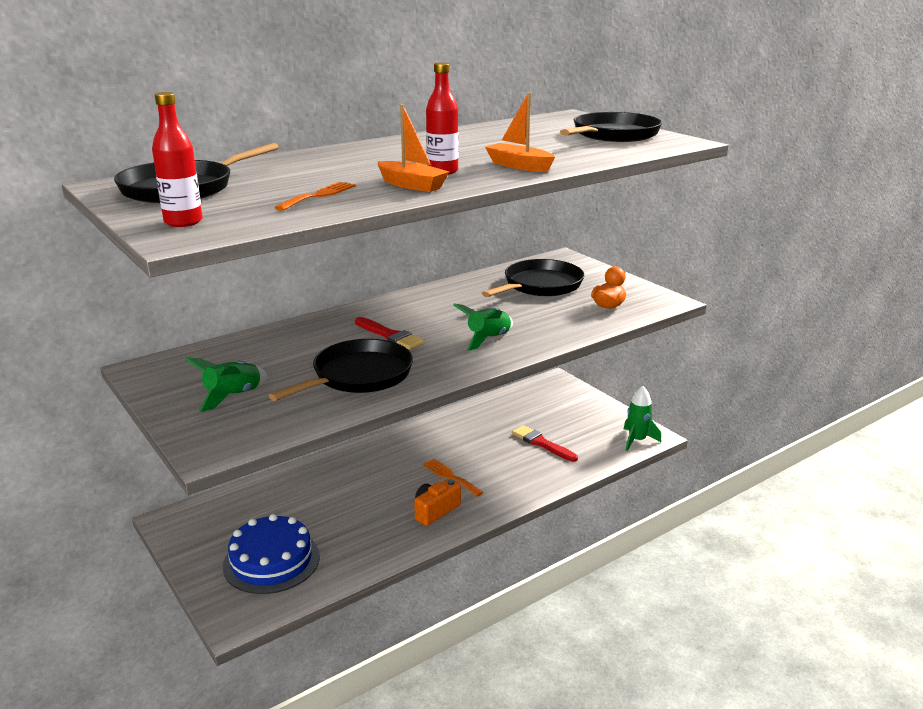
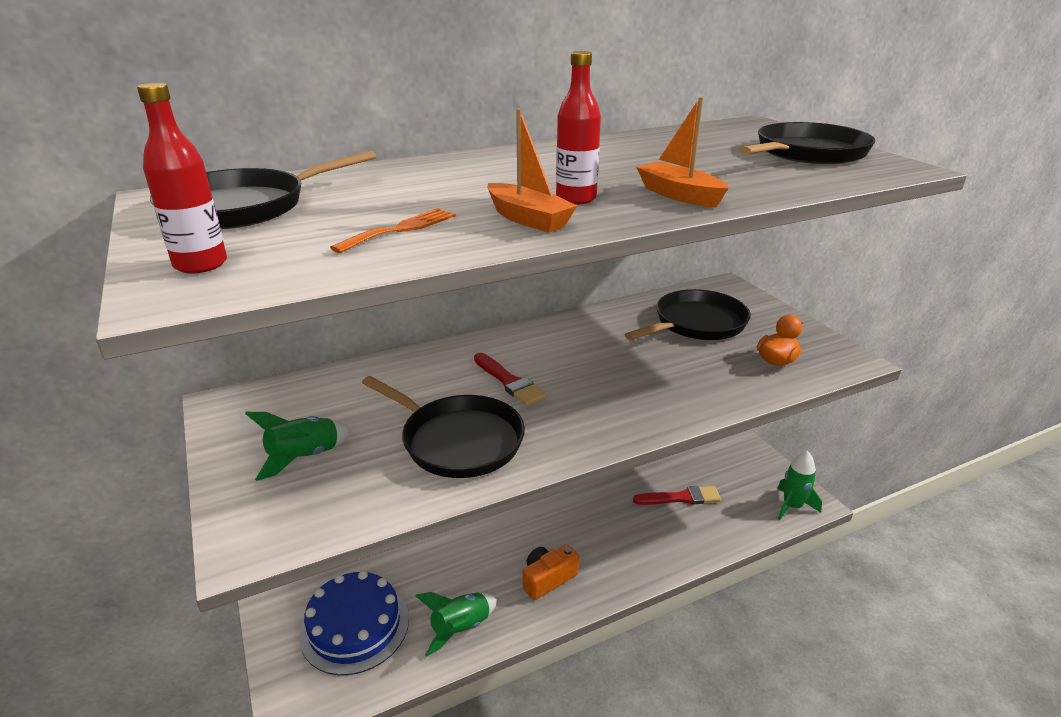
camera: 10 degrees right, 5 degrees up
black pan [269,339,413,401] -> black pan turned 75 degrees clockwise [362,376,525,478]
orange fork [423,459,483,496] -> none
green rocket [453,303,513,350] -> green rocket moved to [416,592,497,656]
red brush [512,425,578,462] -> red brush turned 120 degrees clockwise [633,486,721,505]

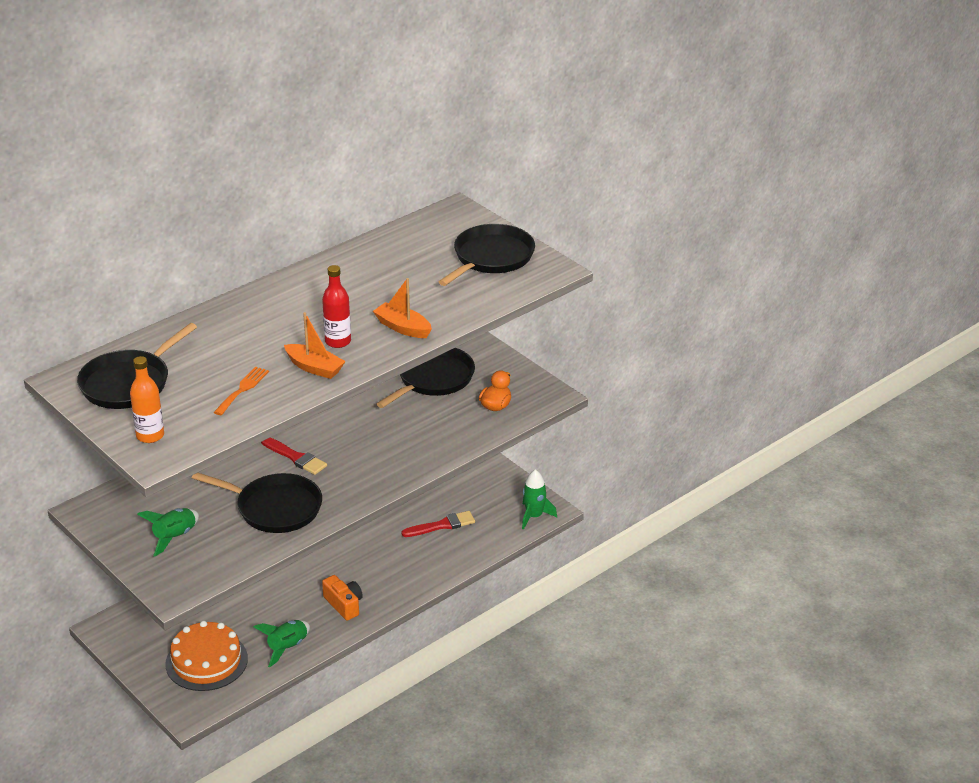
camera: 15 degrees left, 5 degrees up
red bottle [137,83,227,273] -> orange bottle [130,356,164,443]
blue cake [299,571,409,675] -> orange cake [165,621,248,691]
orange camera [523,544,579,600] -> orange camera turned 105 degrees clockwise [322,575,363,621]

